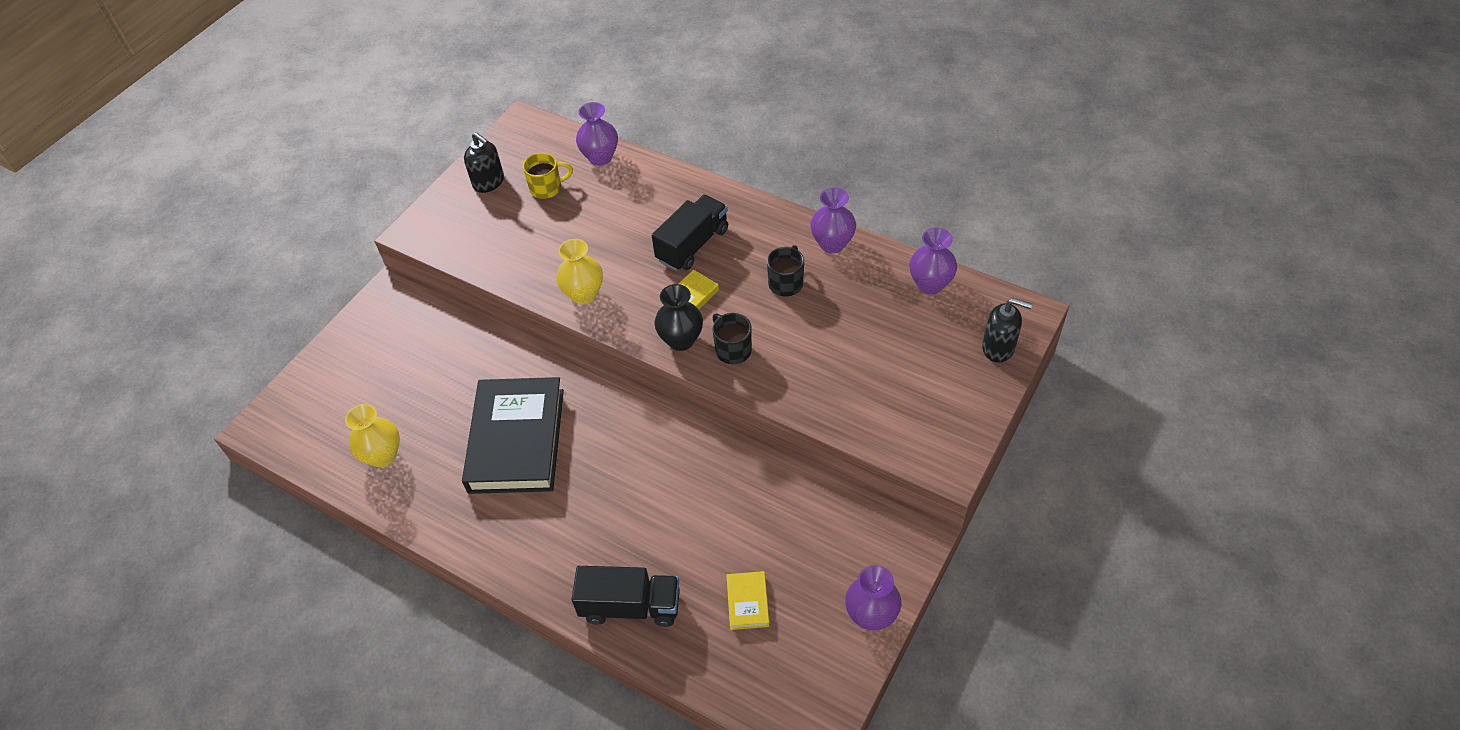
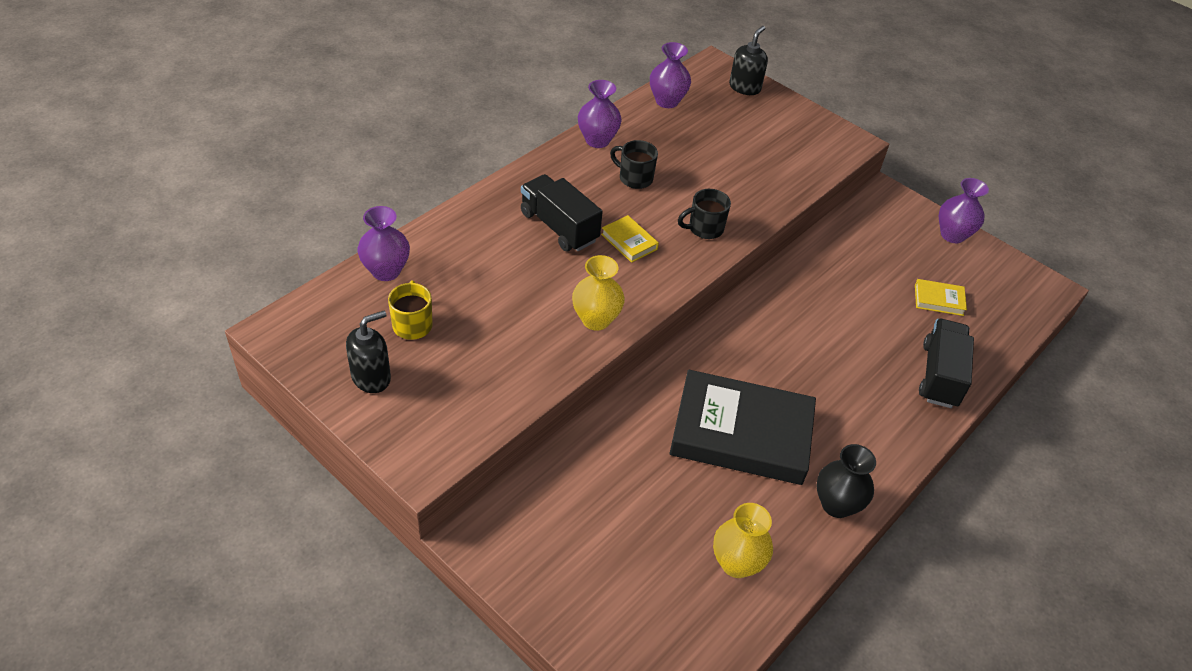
camera: 85 degrees left, 5 degrees down
black vase [654,284,703,351] -> black vase moved to [817,444,876,518]

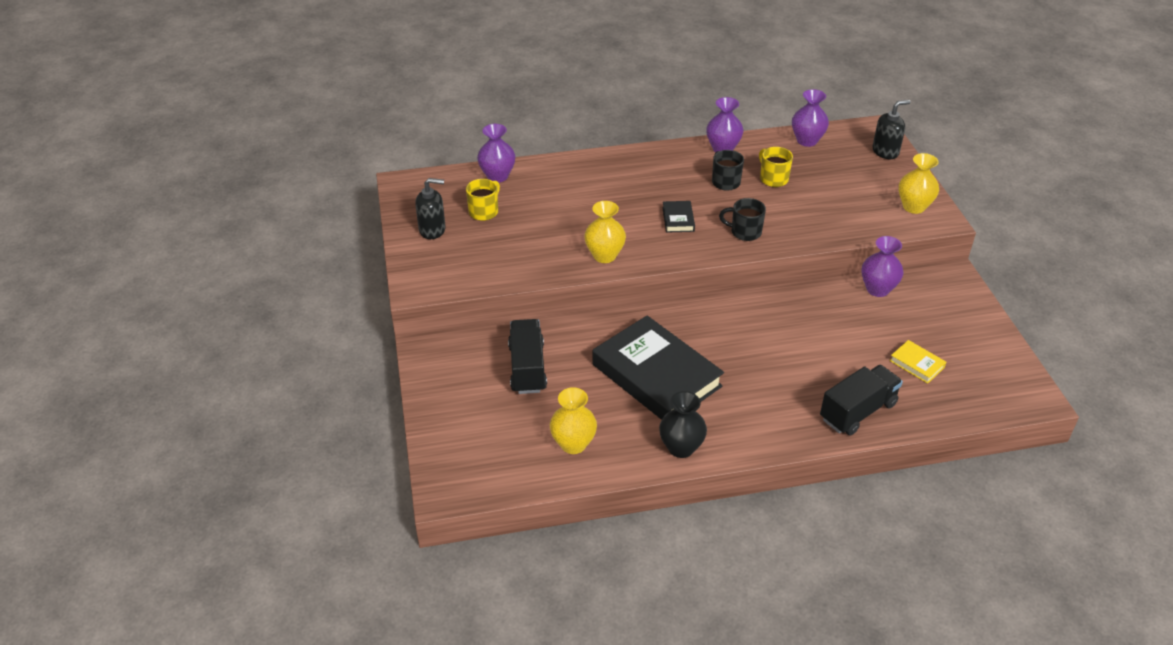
camera: 40 degrees right, 5 degrees down
black truck [521,174,603,251] -> black truck moved to [508,319,547,394]
yellow book [601,215,659,263] -> black book [662,201,695,233]
purple vase [939,178,989,243] -> purple vase moved to [861,236,904,297]
none -> yellow mug [759,147,793,187]
none -> yellow vase [899,153,939,214]

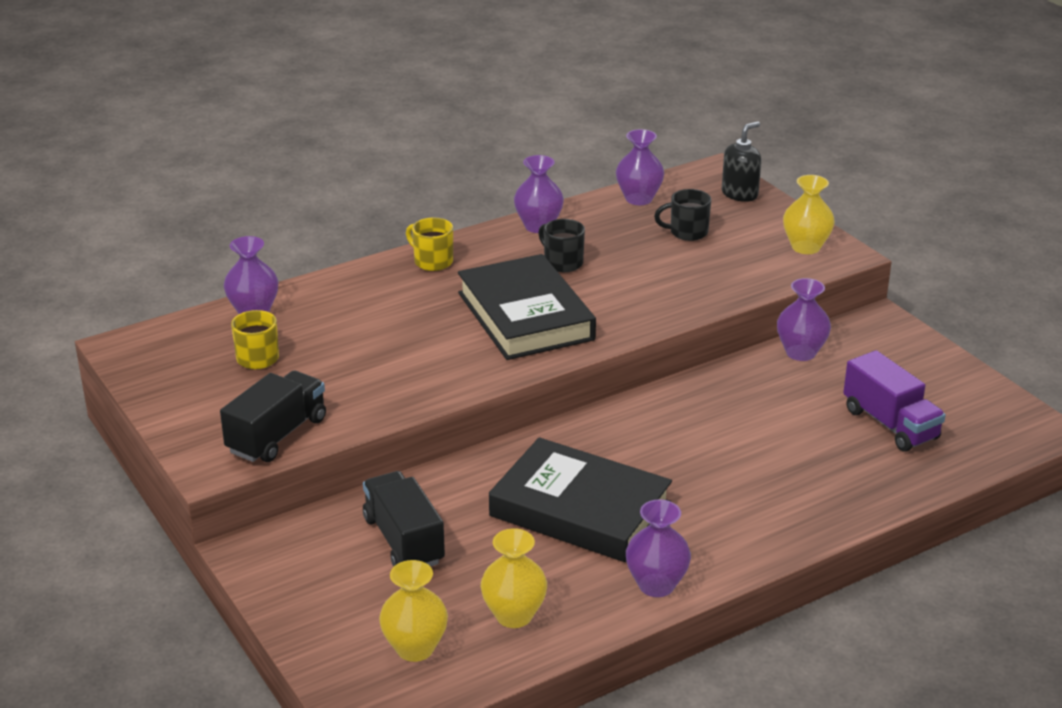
camera: 20 degrees left, 10 degrees down
black soap dispenser [415,178,446,239] -> none
yellow vase [584,201,626,263] -> yellow vase moved to [379,560,448,662]
black vase [659,391,707,458] -> purple vase [626,499,691,597]
black book [662,201,695,233] -> black book [458,254,596,360], size x2.43
black mug [719,198,766,241] -> black mug moved to [654,189,711,241]
yellow mug [759,147,793,187] -> yellow mug moved to [406,218,453,271]
black truck [820,365,903,435] -> black truck moved to [220,370,326,462]
yellow book [890,340,946,384] -> purple truck [843,350,946,452]

